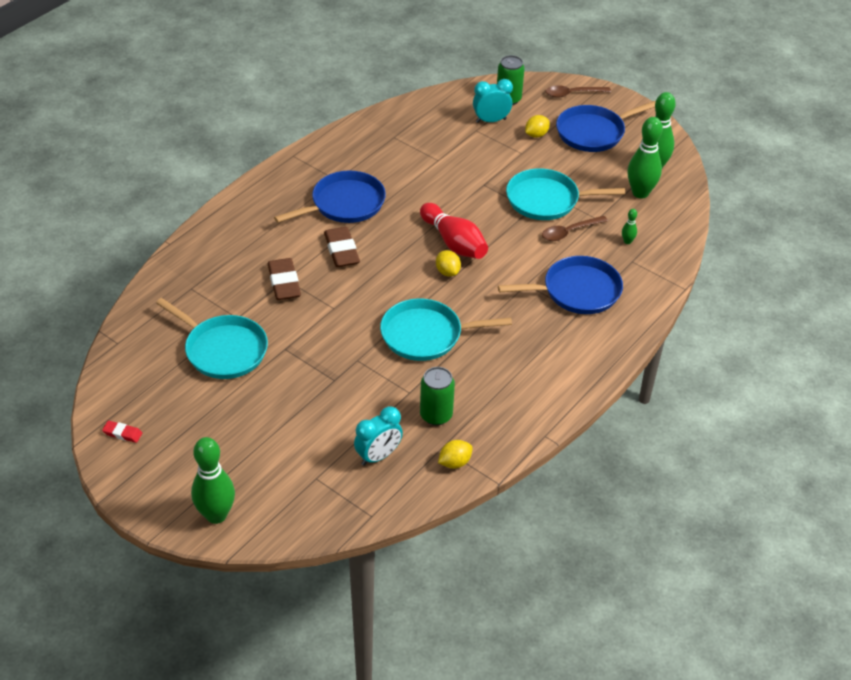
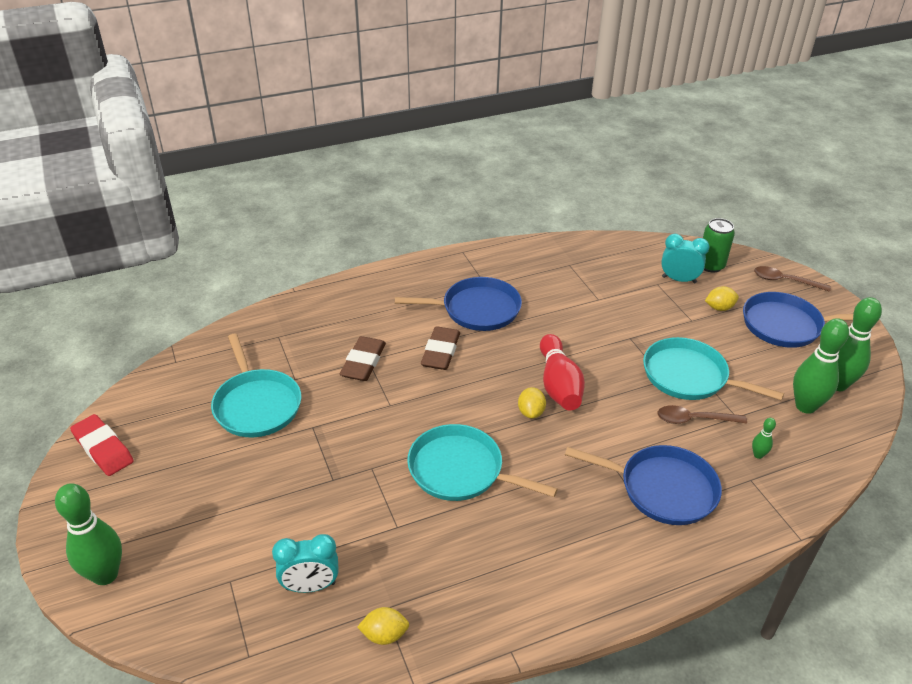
camera: 30 degrees right, 5 degrees down
red eraser [102,421,142,443] -> red eraser [70,414,134,476], size x1.88
green can [420,367,455,425] -> none

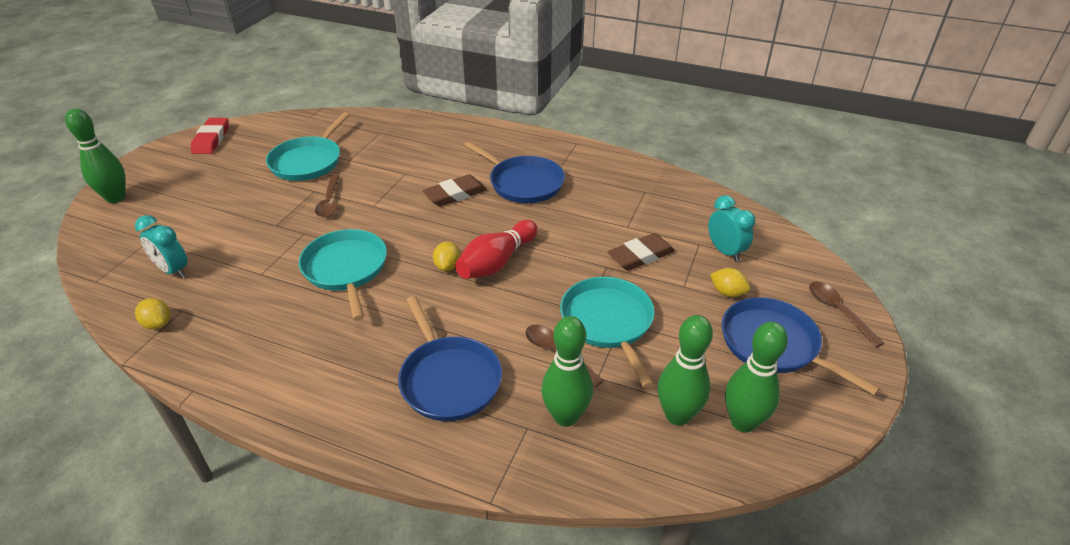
camera: 45 degrees right, 0 degrees up
brown eraser [340,336,386,381] -> brown eraser moved to [607,233,675,271]
yellow lemon [518,387,546,419] -> yellow lemon turned 45 degrees counterclockwise [433,242,460,271]
green can [703,218,735,273] -> none
green bowling pin [752,418,776,459] -> green bowling pin [541,316,593,427], size x2.26
none -> brown spoon [315,174,340,218]

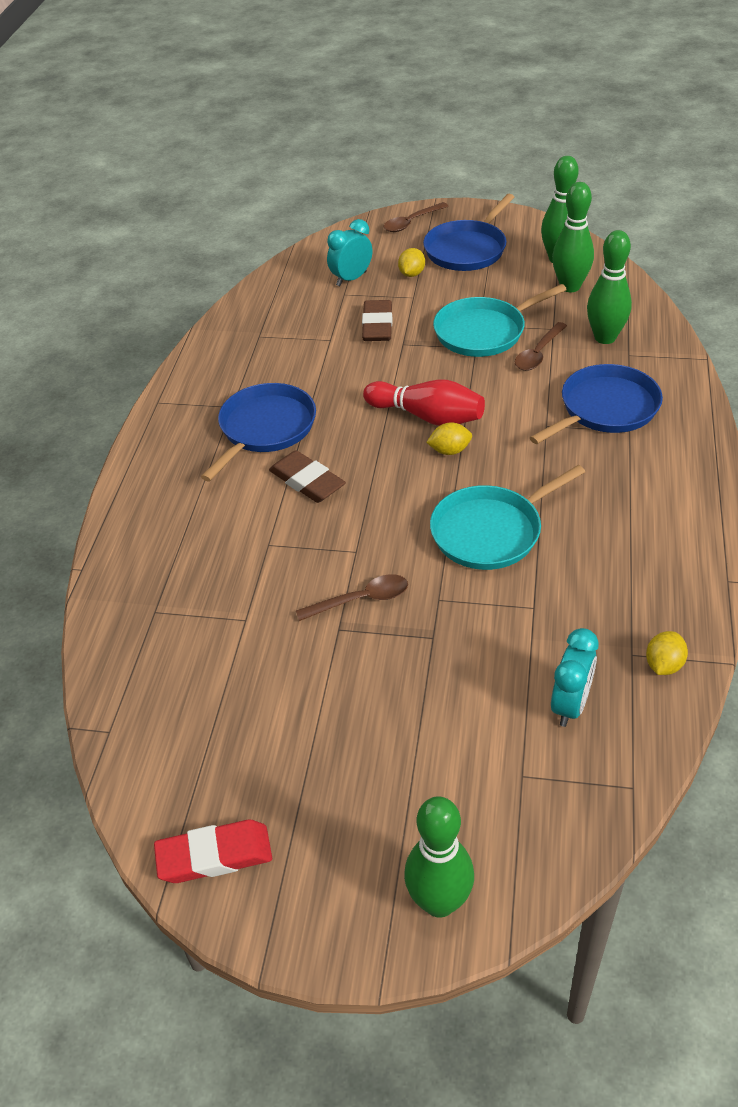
camera: 100 degrees left, 5 degrees up
turquoise pan [266,112,349,181] -> none
brown eraser [607,233,675,271] -> brown eraser turned 45 degrees clockwise [362,300,393,341]

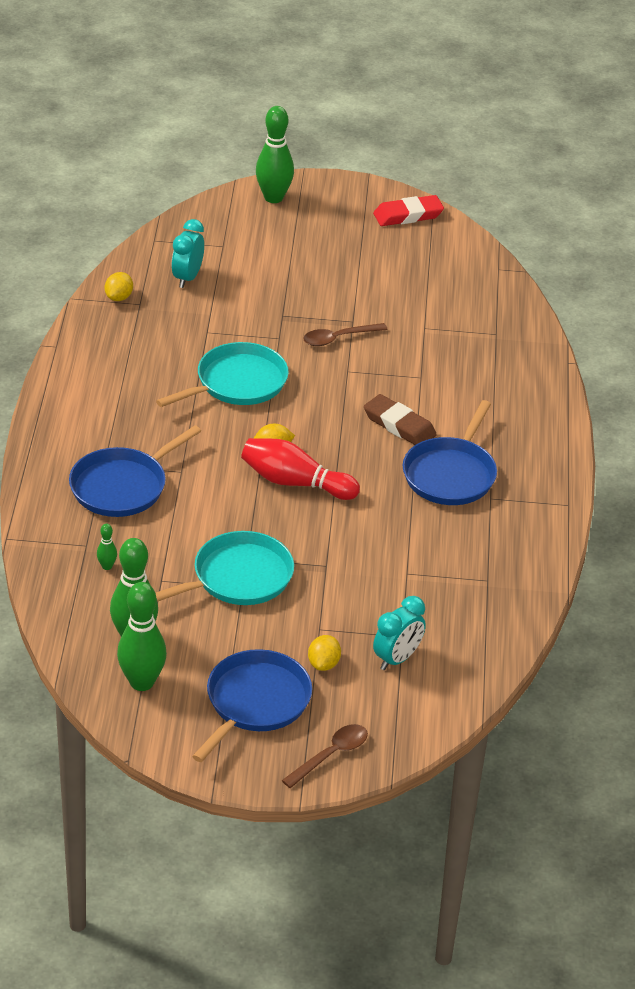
camera: 170 degrees right, 5 degrees down
brown eraser [362,300,393,341] -> none
brown spoon [515,322,567,371] -> none
green bowling pin [587,230,632,344] -> green bowling pin [97,524,117,570], size x0.44

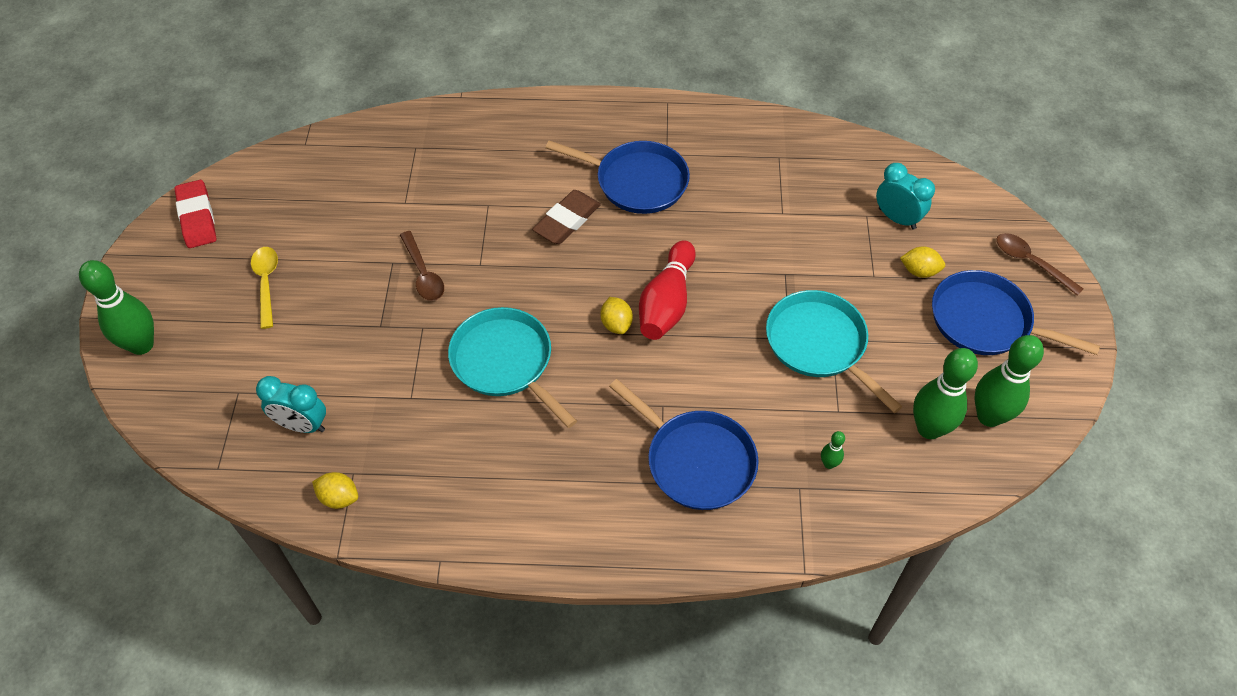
camera: 90 degrees left, 15 degrees up
none -> yellow spoon [251,247,278,329]

